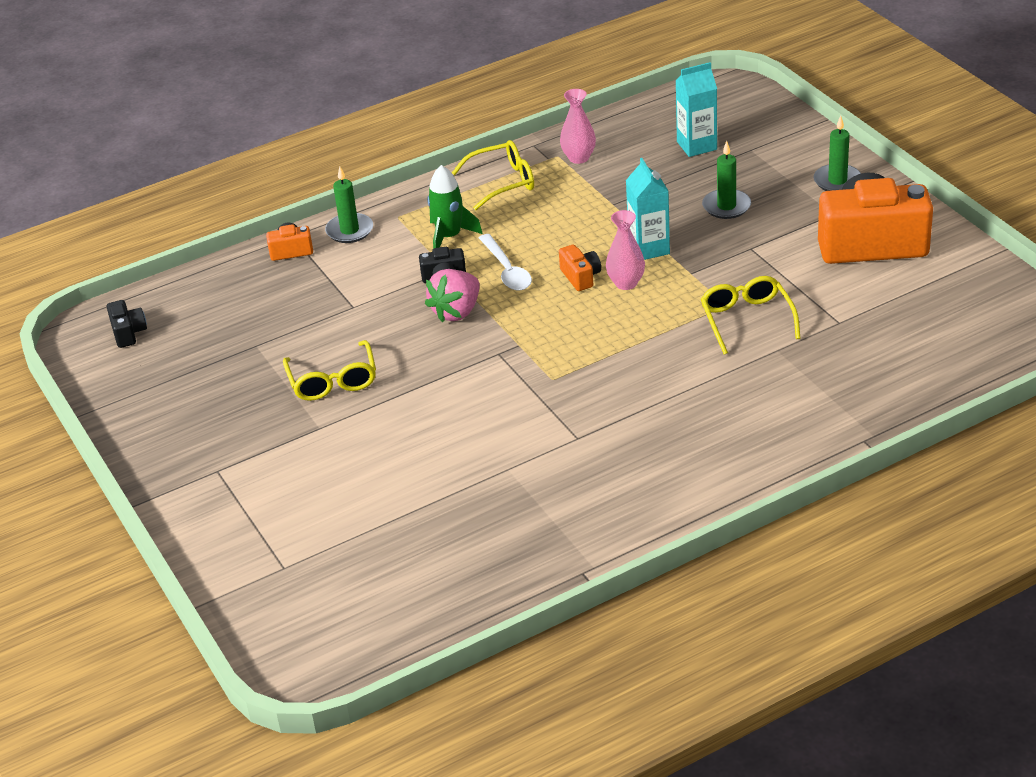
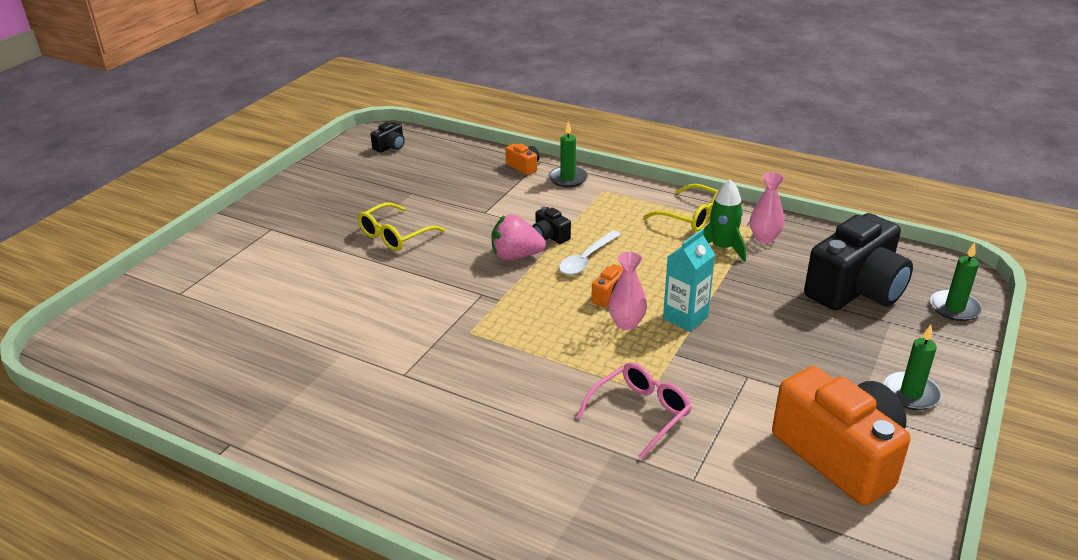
camera: 55 degrees right, 5 degrees down
green rocket [427,165,483,249] -> green rocket moved to [703,179,746,262]
turquoise carton [676,62,717,157] -> black camera [804,213,913,310]
yellow glasses [701,276,801,355] -> pink glasses [577,362,692,460]
green candle [702,141,751,219] -> green candle moved to [930,242,982,321]

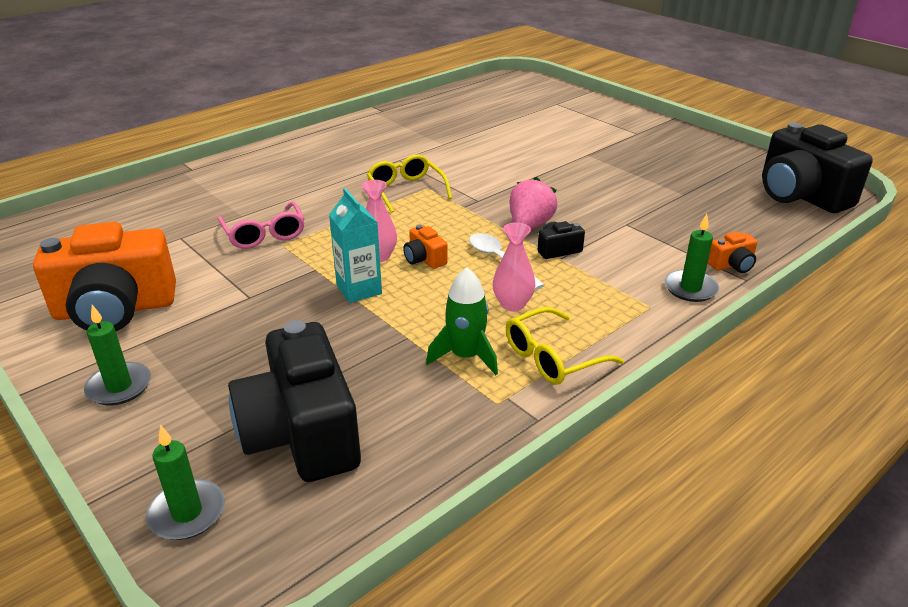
camera: 110 degrees right, 0 degrees up
yellow glasses [358,203,445,251] -> yellow glasses moved to [367,154,452,213]
black camera [370,122,405,153] -> black camera [762,122,873,213], size x2.38
pink vase [750,172,785,243] -> pink vase moved to [493,222,535,312]

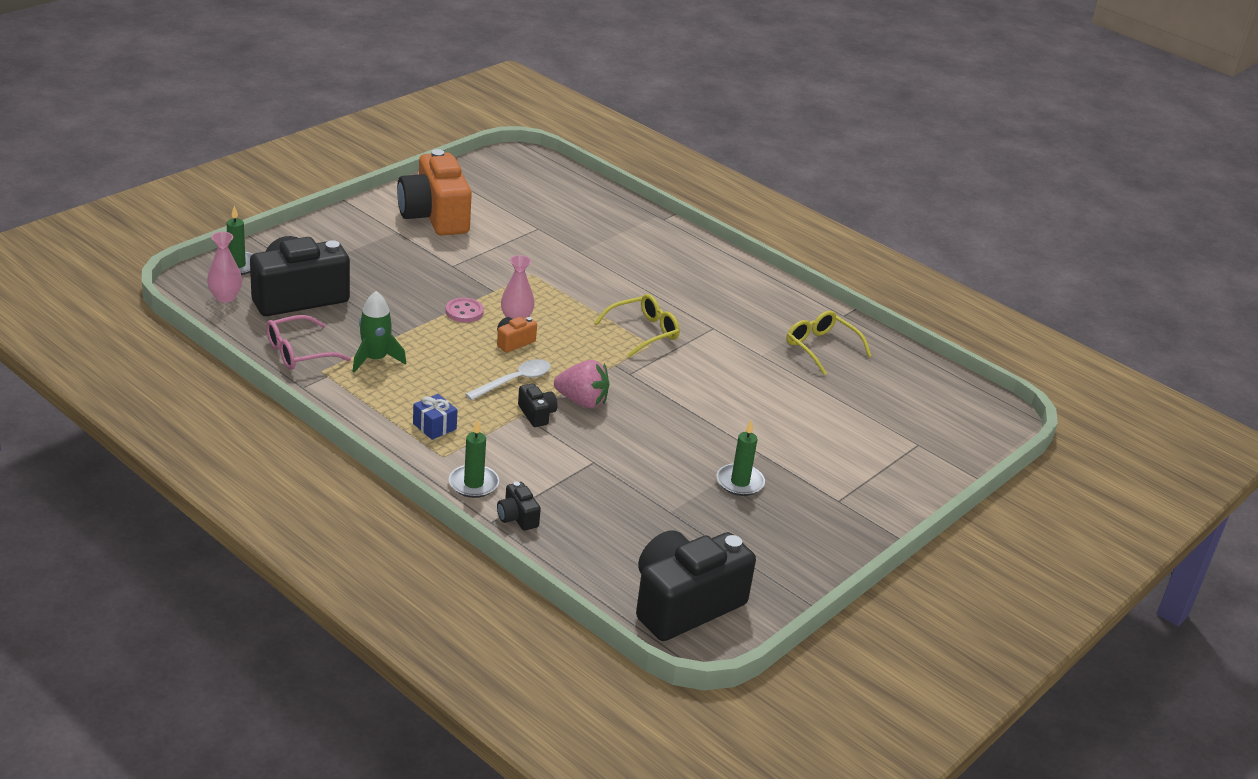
camera: 80 degrees right, 0 degrees up
green candle [84,305,151,405] -> green candle moved to [716,420,765,496]
pink glasses [218,202,305,249] -> pink glasses moved to [266,315,351,370]
turquoise carton [329,188,382,303] -> pink button [445,298,484,323]
pink vase [493,222,535,312] -> pink vase moved to [207,232,242,303]
yellow glasses [506,307,624,385] -> yellow glasses moved to [787,311,871,375]
orange camera [708,232,757,273] -> black camera [497,481,541,531]
none -> blue gift [413,394,457,440]

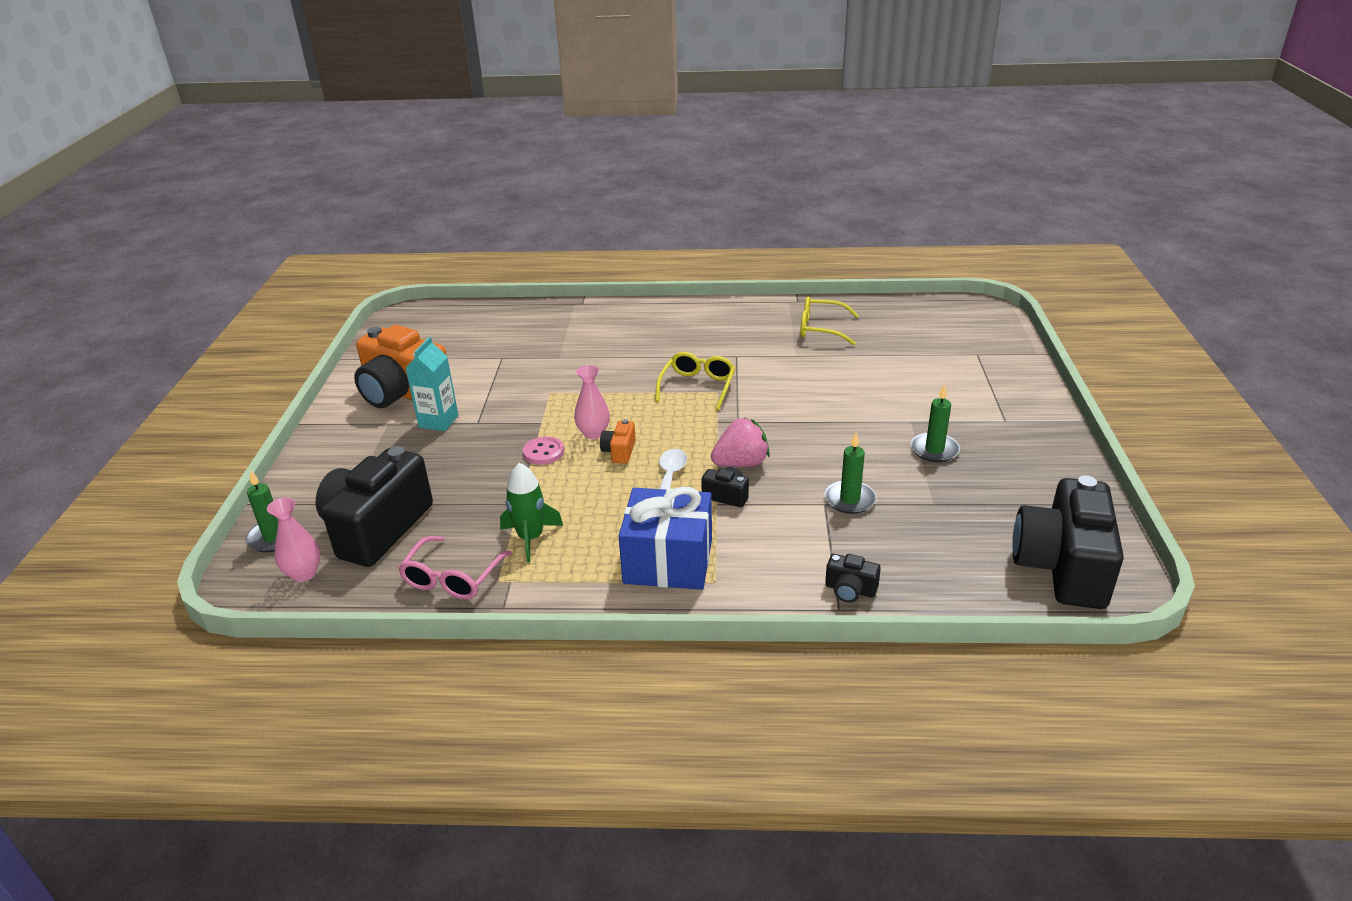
camera: 35 degrees left, 0 degrees up
blue gift [413,394,457,440] -> blue gift [619,487,712,590], size x2.16
green candle [449,419,499,498] -> green candle moved to [825,432,876,514]
none -> turquoise carton [405,337,458,431]

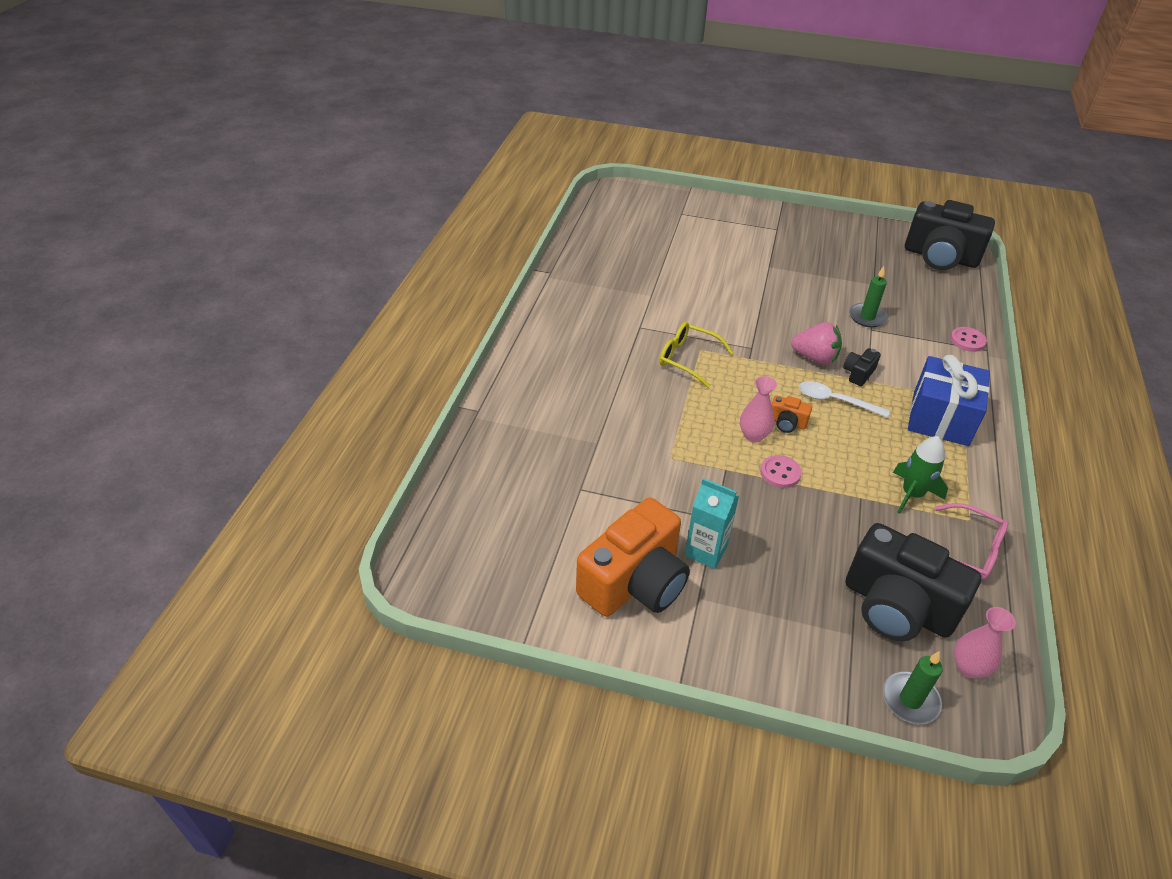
camera: 80 degrees left, 10 degrees up
pink strawberry [711,418,770,467] -> pink strawberry turned 120 degrees clockwise [791,322,842,365]
yellow glasses [800,296,859,345] -> none
black camera [825,554,881,603] -> pink button [950,327,987,352]
green candle [911,384,960,462] -> none

